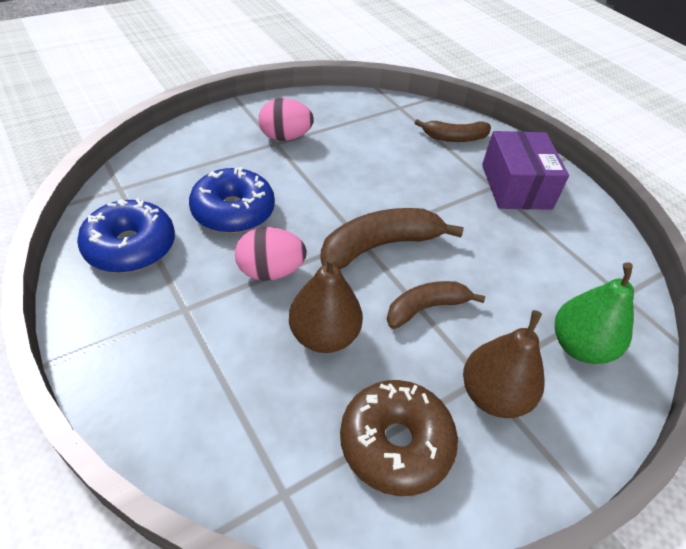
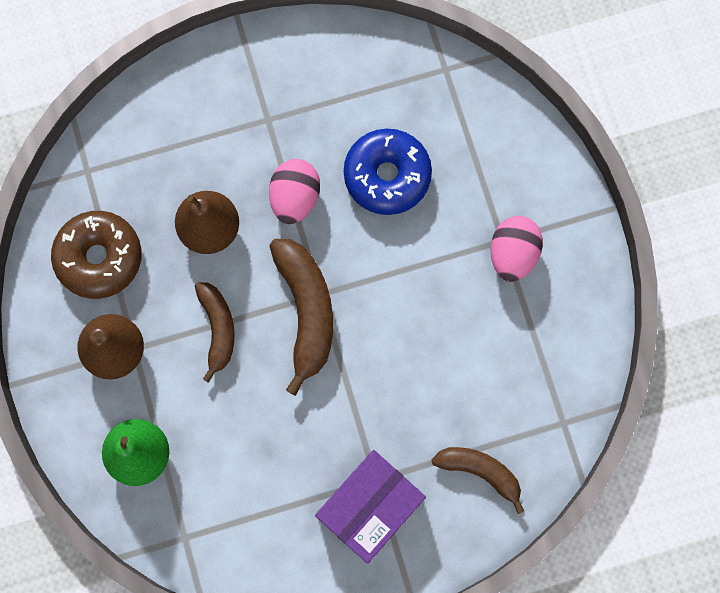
camera: 110 degrees right, 30 degrees up
blue donut [77,198,175,273] -> none
brown banana [415,119,491,142] -> brown banana turned 105 degrees clockwise [432,447,524,514]
purple box [482,131,569,210] -> purple box turned 60 degrees counterclockwise [315,450,426,564]

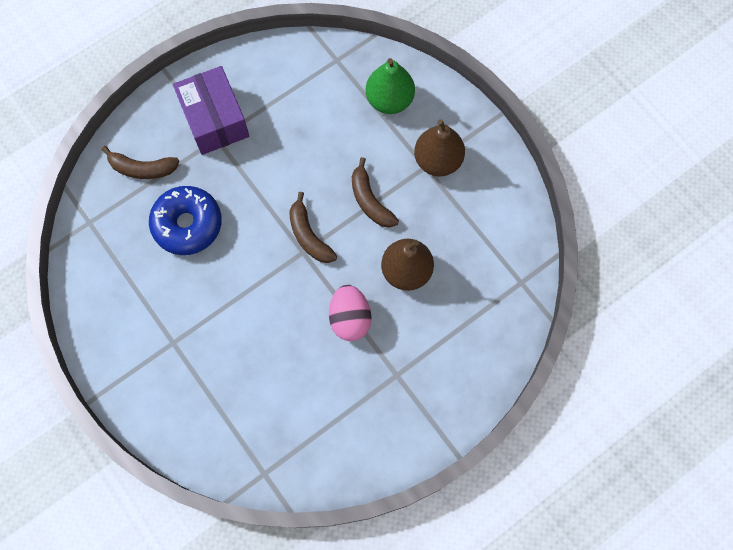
camera: 160 degrees right, 5 degrees down
brown donut [51,211,142,299] -> none
brown banana [270,239,333,396] -> brown banana [289,192,337,263], size x0.64
purple box [315,450,426,564] -> purple box turned 45 degrees counterclockwise [173,66,249,155]
blue donut [344,129,432,215] -> blue donut moved to [149,186,222,255]
pink egg [490,216,543,282] -> none

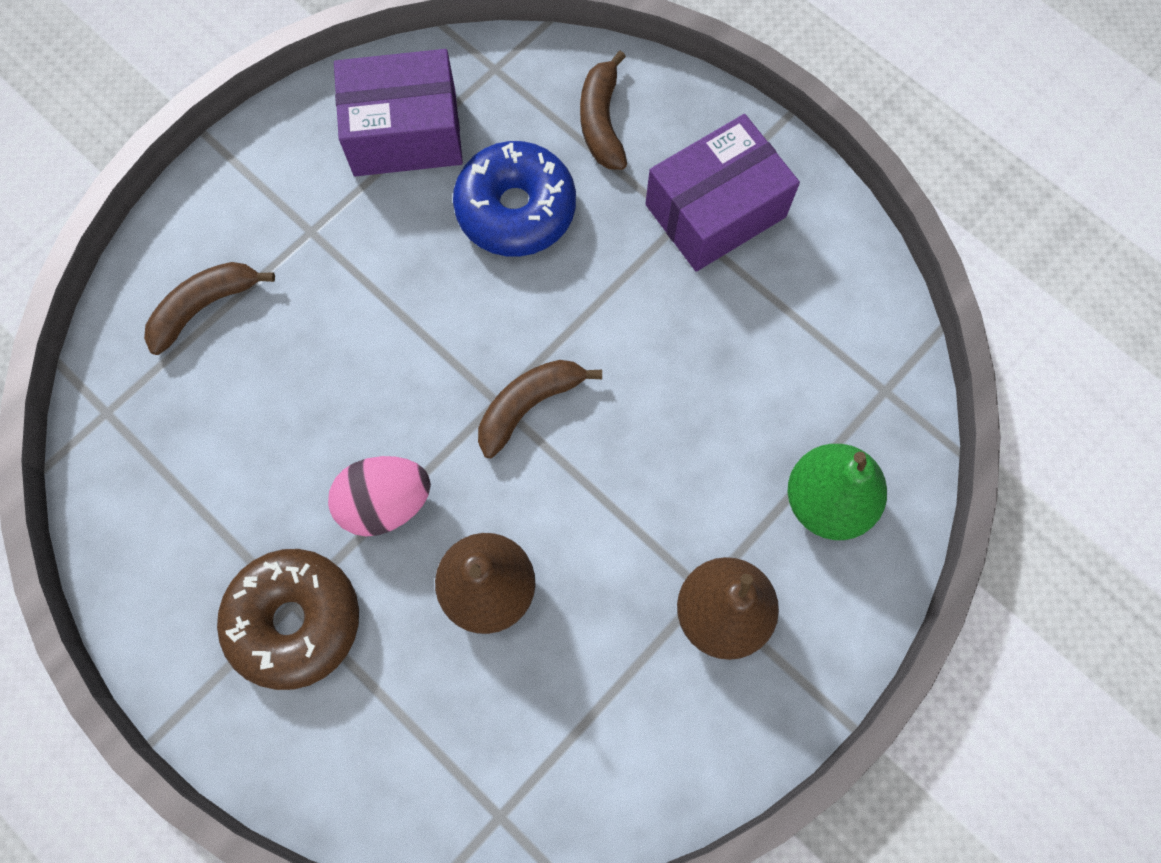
camera: 80 degrees right, 0 degrees up
brown banana [352,157,399,228] -> brown banana moved to [144,262,275,355]
none -> brown donut [217,549,359,690]
none -> purple box [334,49,463,176]

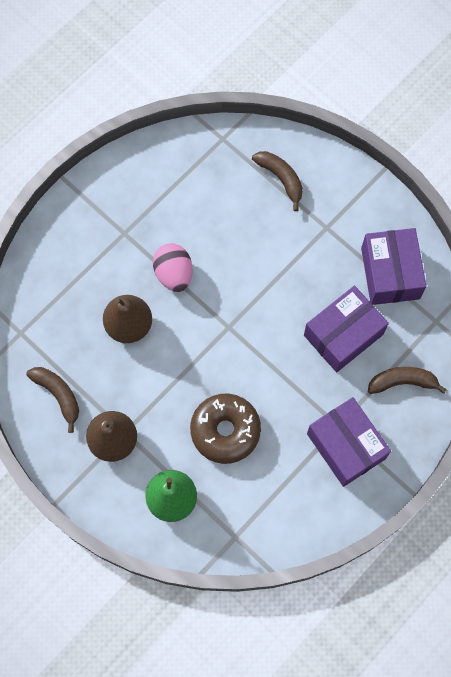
camera: 90 degrees right, 0 degrees up
brown donut [217,549,359,690] -> brown donut moved to [190,394,261,464]
blue donut [453,141,576,257] -> purple box [304,285,389,372]
brown banana [478,360,602,458] -> brown banana moved to [26,367,79,433]

